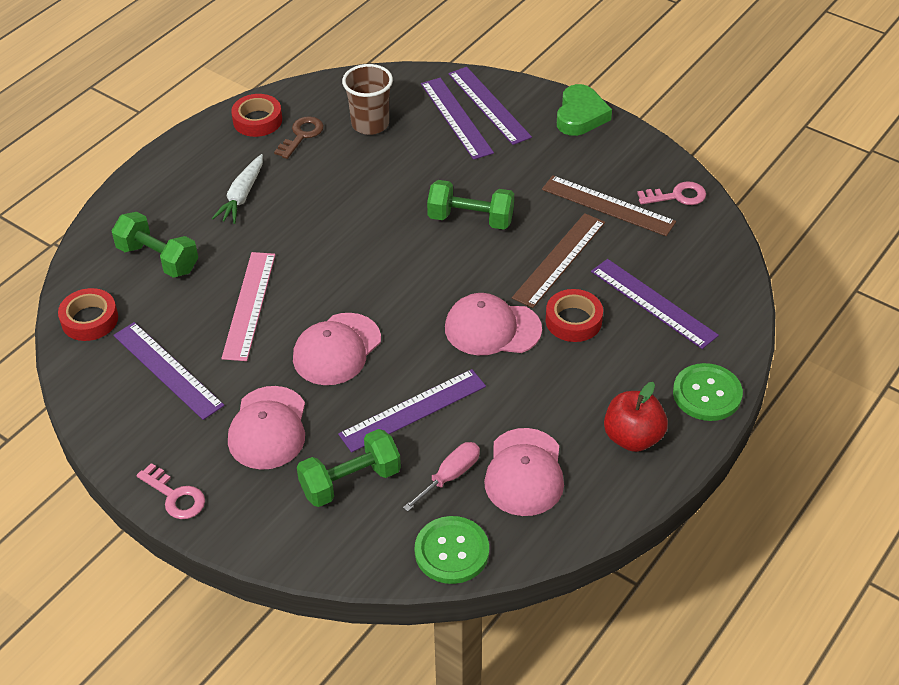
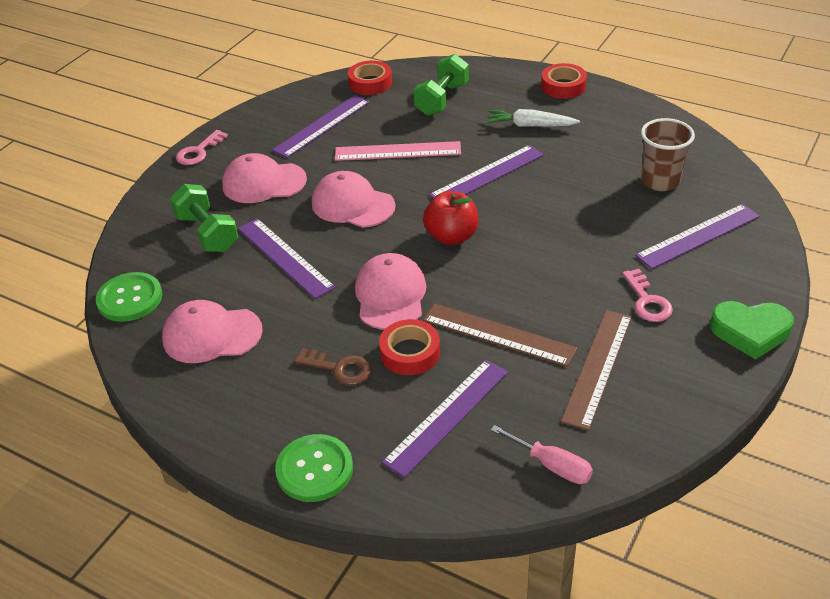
camera: 85 degrees right, 5 degrees down
red tape [231,94,282,137] -> red tape moved to [541,63,587,99]
brown key [274,116,324,159] -> brown key moved to [294,348,372,385]
pink screwdriver [403,442,480,512] -> pink screwdriver moved to [491,425,593,484]
green dumbbell [427,180,514,230] -> none
purple ruler [448,67,532,145] -> purple ruler moved to [429,145,544,199]
red apple [604,382,668,452] -> red apple moved to [423,191,478,245]
pink key [637,181,706,205] -> pink key moved to [622,269,673,322]

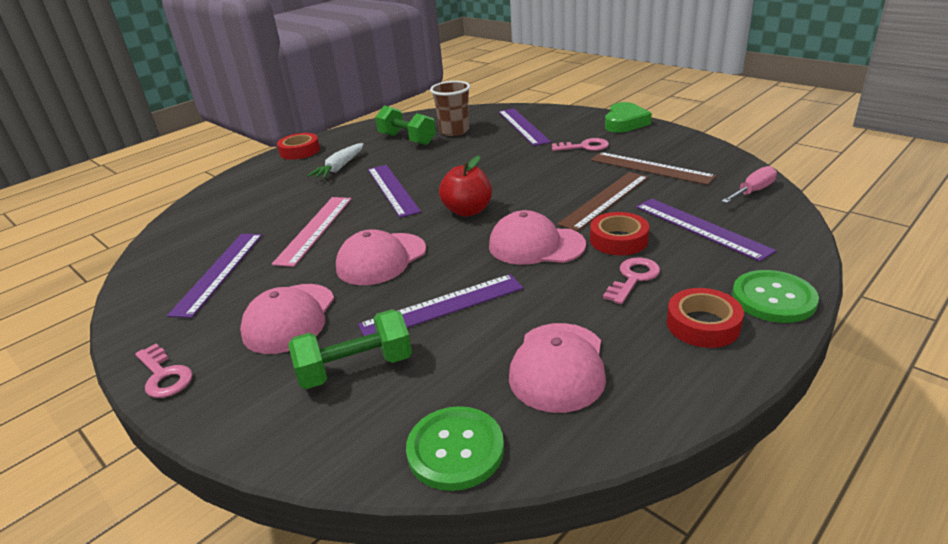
camera: 75 degrees left, 10 degrees down
purple ruler [272,95,370,158] -> purple ruler turned 45 degrees clockwise [167,234,262,318]
brown key [294,348,372,385] -> pink key [603,257,660,304]
red tape [348,61,392,95] -> red tape moved to [667,288,744,348]
green dumbbell [413,54,469,116] -> green dumbbell moved to [375,106,436,145]

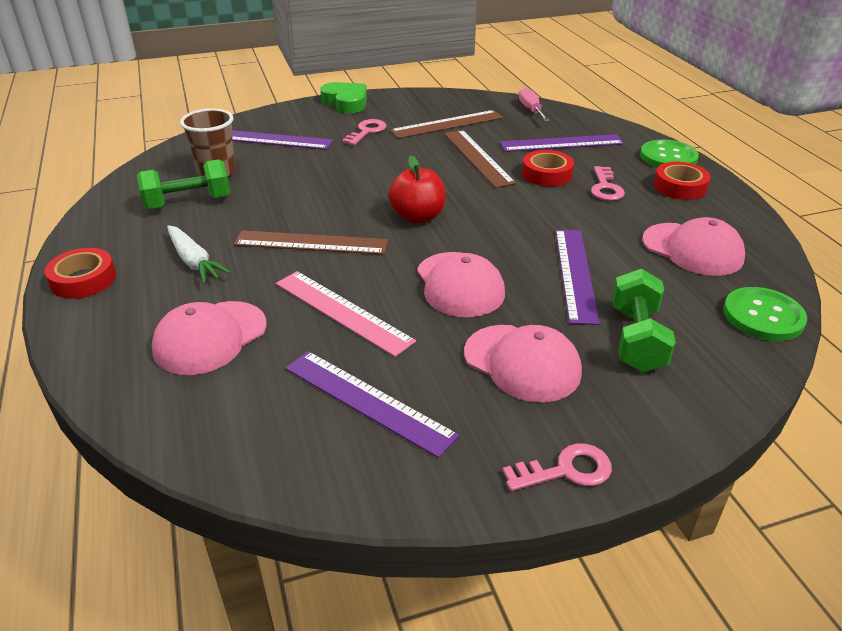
camera: 65 degrees left, 5 degrees up
purple ruler [368,165,421,218] -> brown ruler [234,230,388,255]
pink cap [489,210,586,265] -> pink cap moved to [152,301,267,375]
pink key [603,257,660,304] -> pink key turned 150 degrees counterclockwise [591,166,625,201]

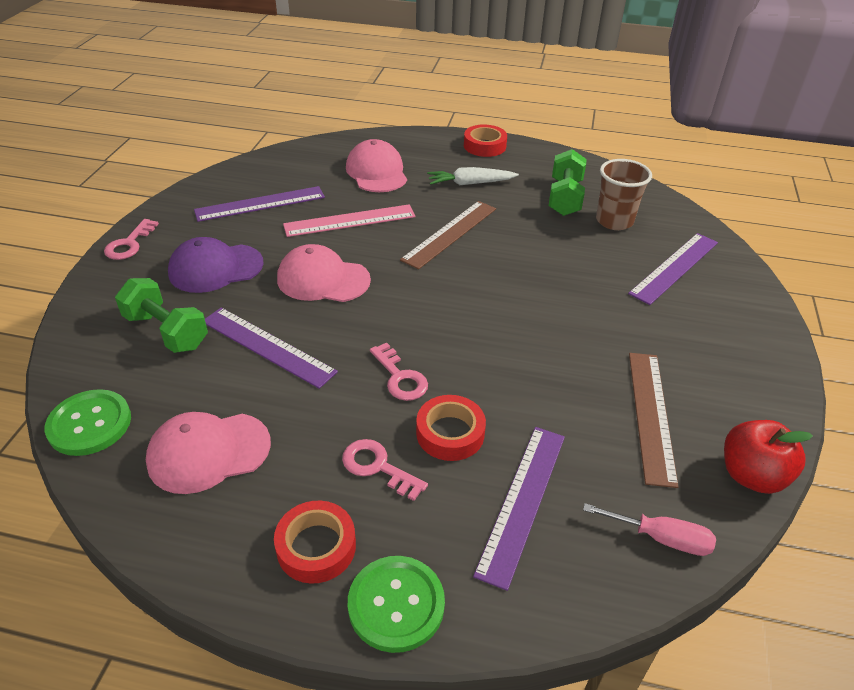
camera: 120 degrees right, 5 degrees up
green heart [320,82,367,113] -> none
pink key [342,119,386,145] -> pink key moved to [370,343,428,401]
red apple [389,155,446,224] -> red apple moved to [724,420,813,494]
brown ruler [444,130,516,188] -> none
pink cap [464,325,582,402] -> purple cap [168,237,264,293]

